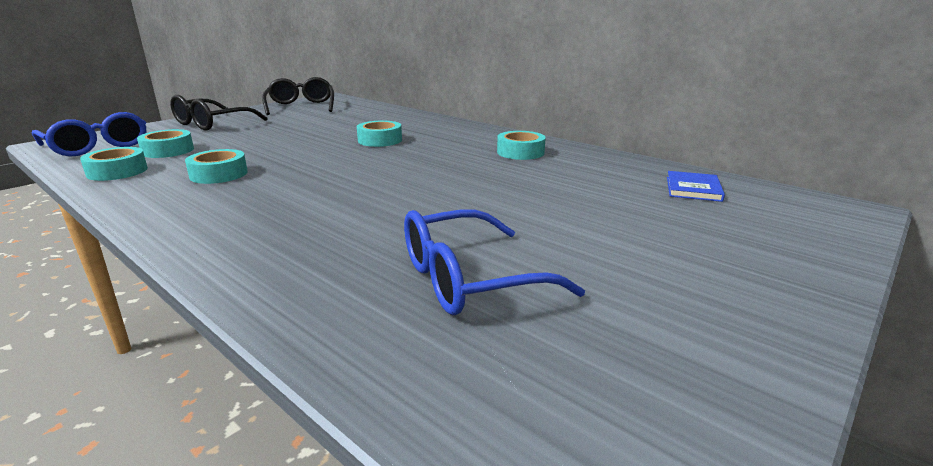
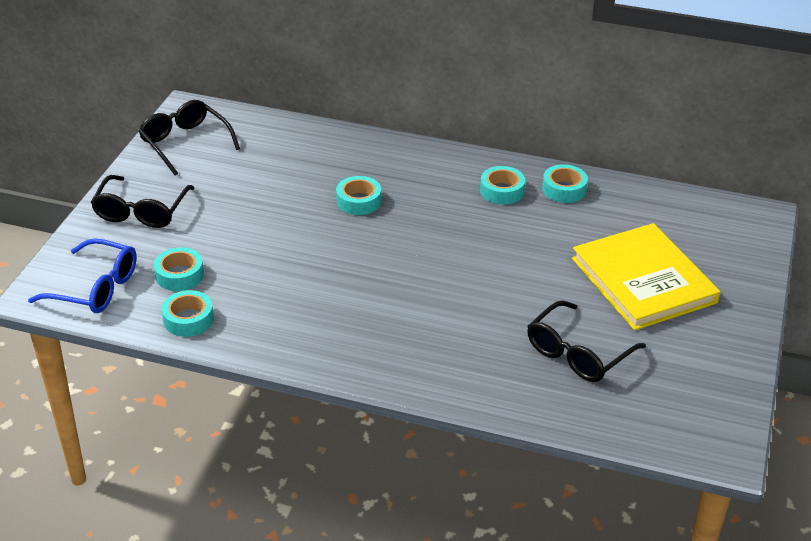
camera: 25 degrees left, 15 degrees up
turquoise tape [185,149,248,184] -> turquoise tape moved to [542,164,588,203]
blue glasses [404,210,585,315] -> black glasses [527,300,646,382]
blue book [667,171,725,202] -> none
none -> yellow book [572,223,720,330]

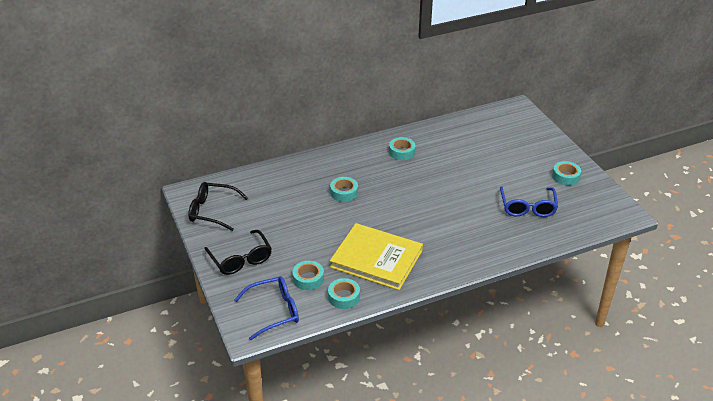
camera: 40 degrees left, 0 degrees up
black glasses [527,300,646,382] -> blue glasses [500,186,558,217]
turquoise tape [542,164,588,203] -> turquoise tape moved to [552,161,581,185]
yellow book [572,223,720,330] -> yellow book moved to [330,223,423,290]

